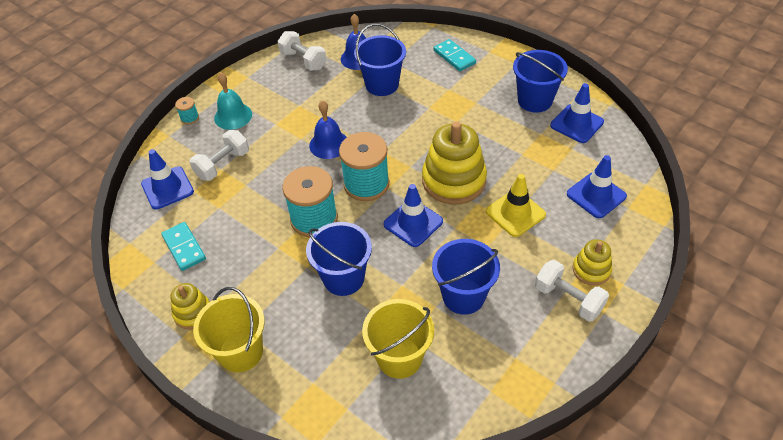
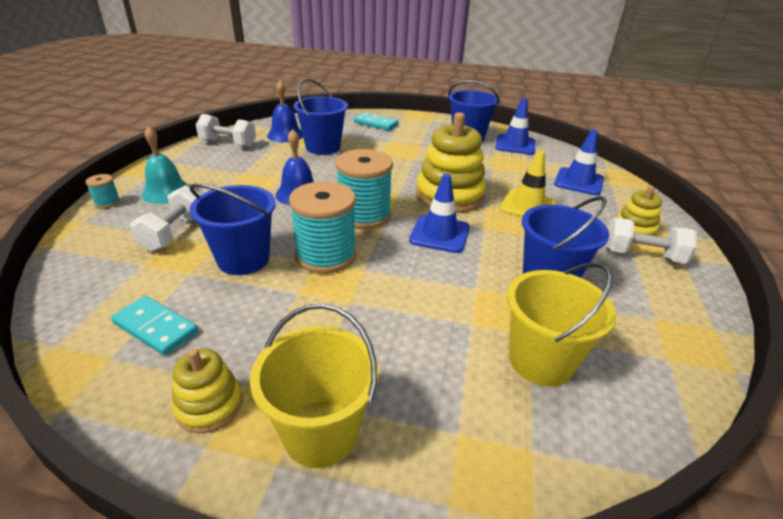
camera: 30 degrees left, 15 degrees down
blue traffic cone [141,149,194,210] -> none
blue bucket [306,222,372,296] -> blue bucket moved to [190,184,276,275]

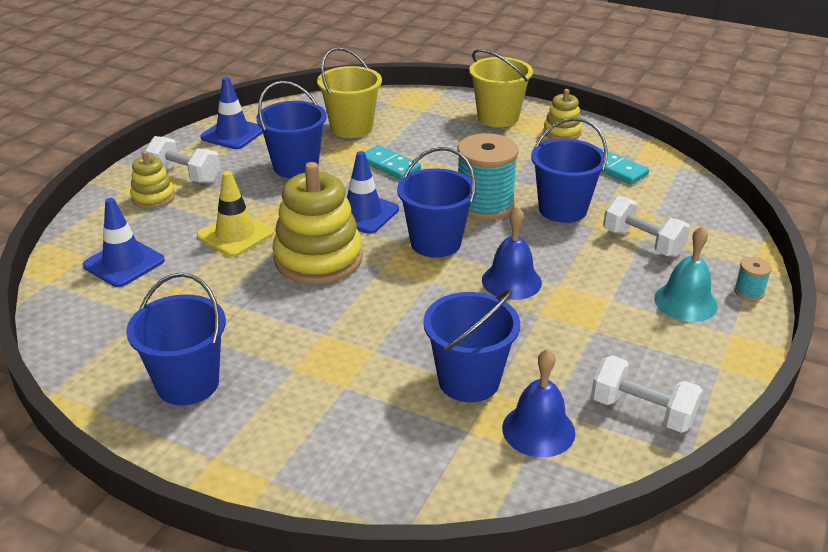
camera: 165 degrees left, 0 degrees up
white dumbbell [130,185,201,252] -> white dumbbell turned 75 degrees counterclockwise [603,196,690,257]
turquoise spool [335,149,393,229] -> blue bucket [397,147,476,258]
turquoise domino [354,113,398,131] -> turquoise domino moved to [365,145,421,180]
blue traffic cone [495,98,535,155] -> blue traffic cone moved to [200,77,263,149]

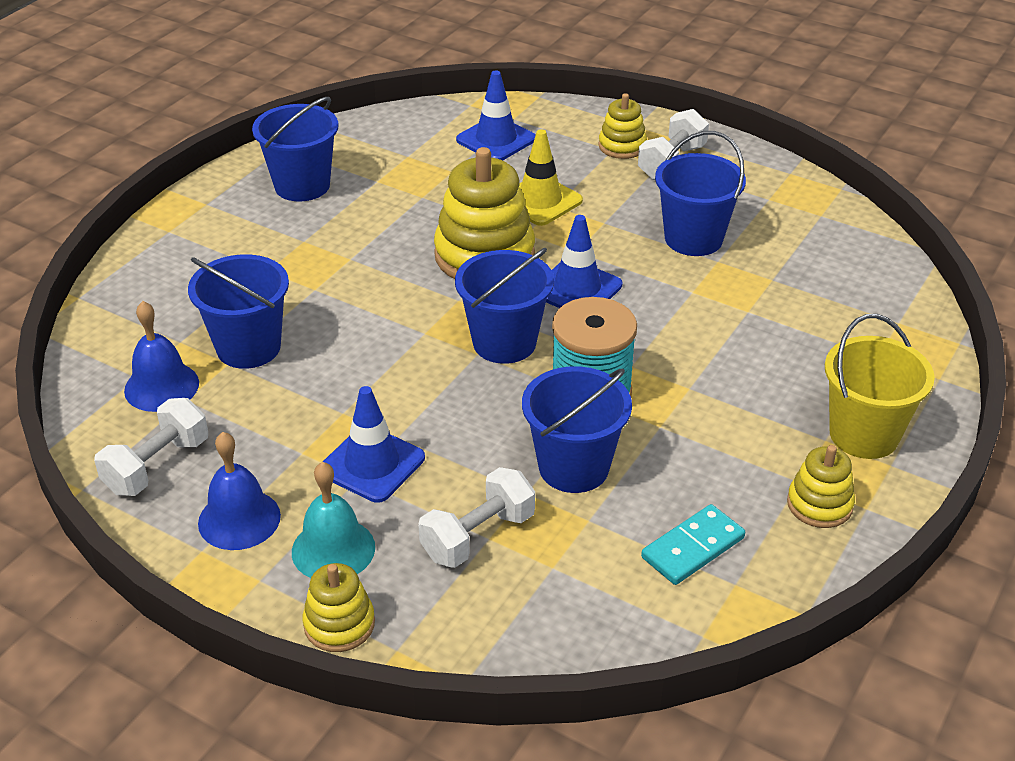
camera: 95 degrees right, 5 degrees up
blue traffic cone [200,77,263,149] -> blue traffic cone moved to [323,386,425,503]
yellow bucket [317,47,382,138] -> none
turquoise domino [365,145,421,180] -> none
blue bell [482,206,542,300] -> blue bell moved to [198,432,281,550]
turquoise spool [734,257,772,301] -> yellow stacking toy [303,563,375,652]

